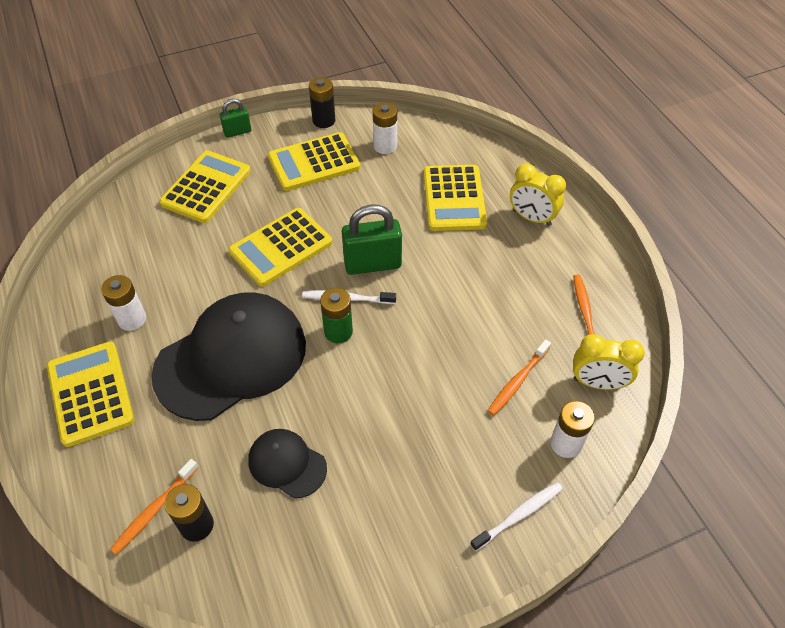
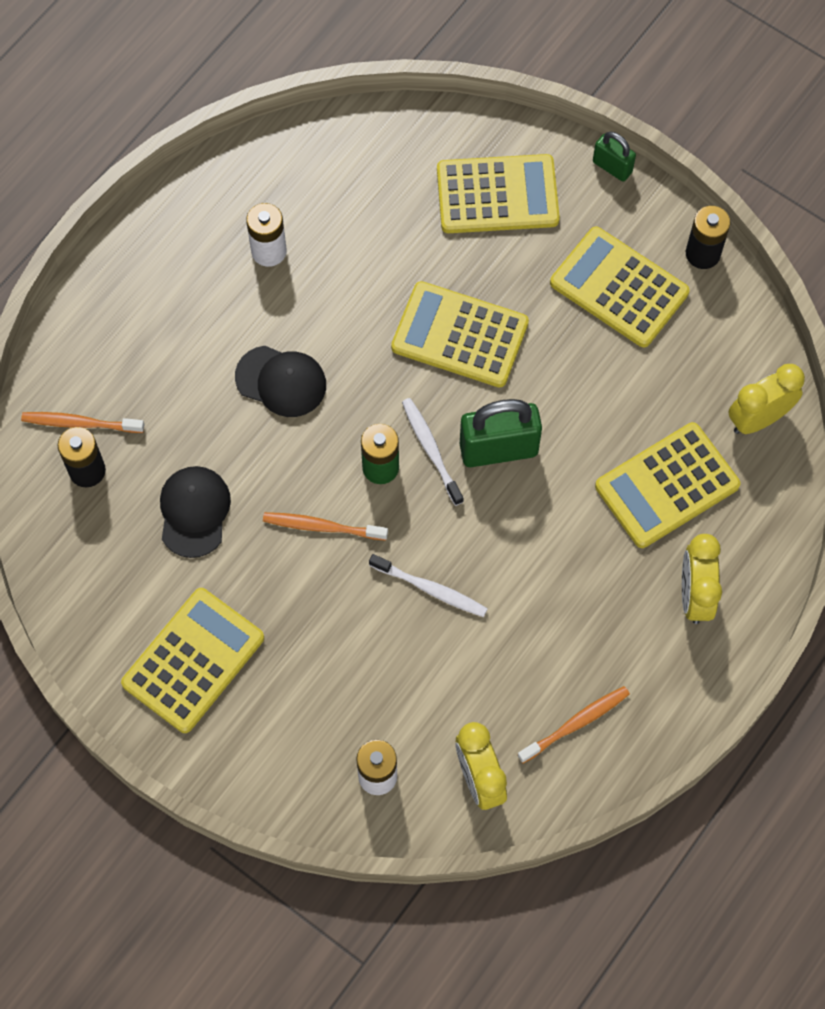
camera: 60 degrees right, 15 degrees up
yellow calculator [47,341,134,447] -> yellow calculator moved to [121,588,264,733]
black cap [151,293,306,421] -> black cap [235,346,326,417], size x0.48
green padlock [342,205,402,275] -> green padlock turned 60 degrees counterclockwise [460,399,542,467]
white battery [373,102,397,154] -> none
white toothbrush [470,482,563,551] -> white toothbrush moved to [369,554,488,617]
orange toothbrush [488,339,551,416] -> orange toothbrush moved to [263,512,388,540]
none -> yellow clock [728,364,805,434]

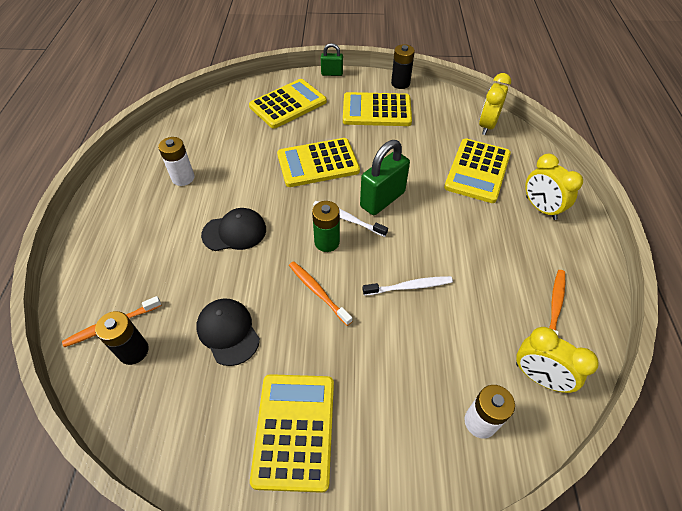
camera: 35 degrees left, 15 degrees down
orange toothbrush [263,512,388,540] -> orange toothbrush turned 75 degrees clockwise [289,261,352,326]

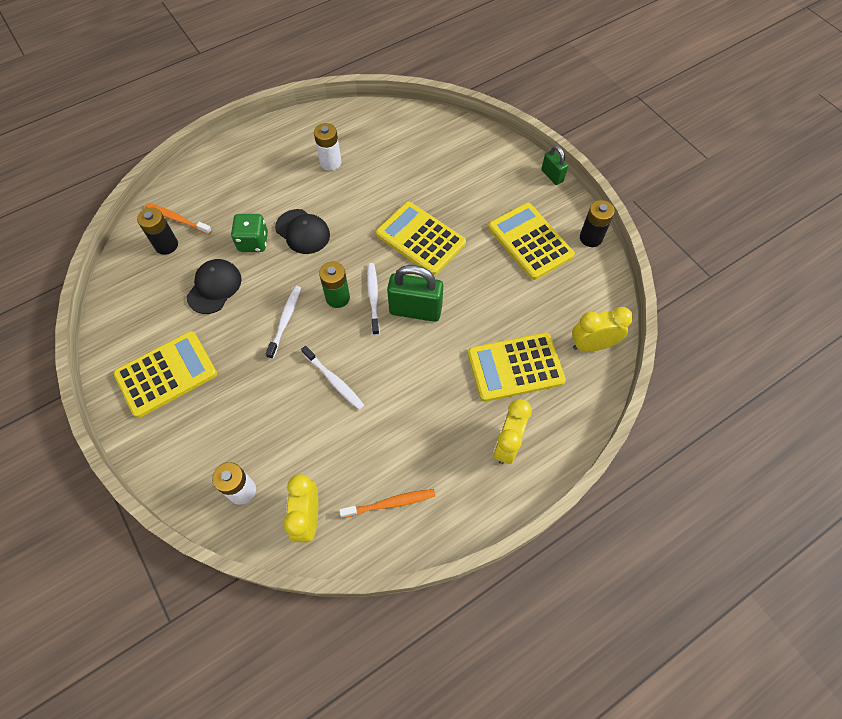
camera: 55 degrees right, 10 degrees up
yellow calculator [249,79,327,129] -> none
orange toothbrush [289,261,352,326] -> white toothbrush [266,286,301,359]
none -> green dice [231,214,268,252]

